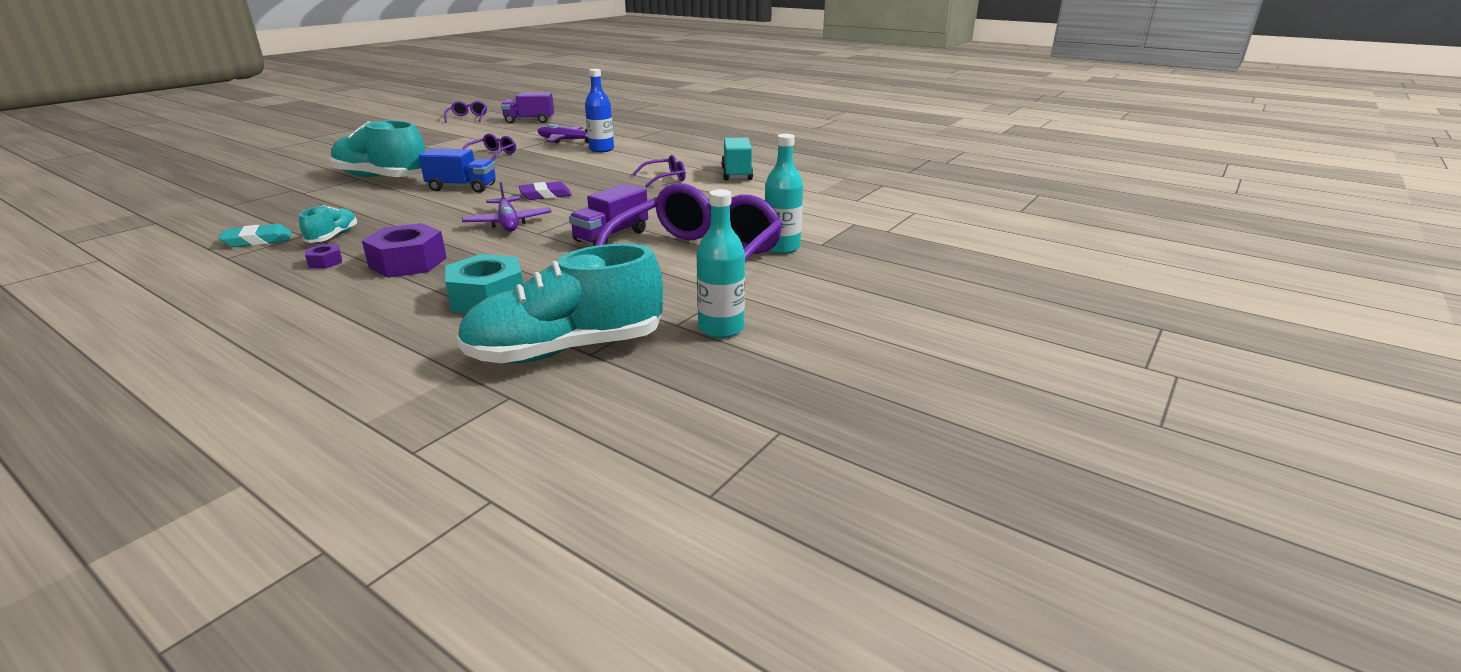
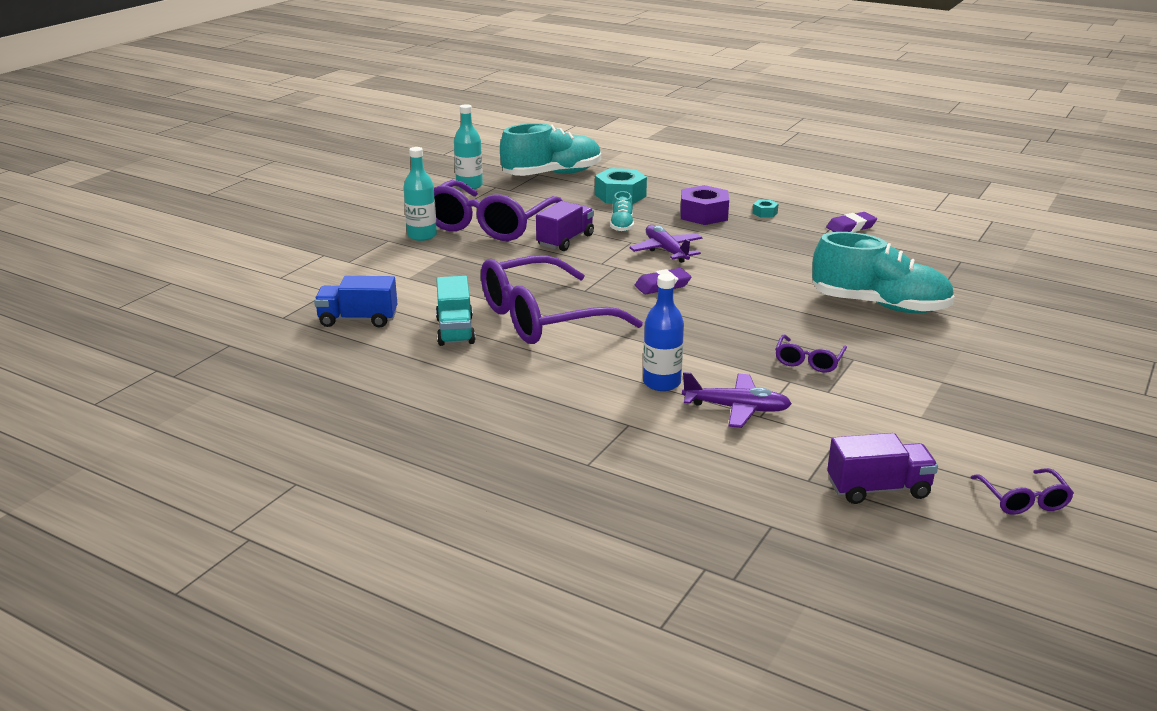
camera: 175 degrees right, 0 degrees up
turquoise eraser [219,224,292,247] -> purple eraser [826,212,877,232]
turquoise shoe [299,205,357,243] -> turquoise shoe moved to [610,191,634,232]
purple nut [305,244,342,269] -> turquoise nut [753,200,778,217]
blue truck [419,148,496,193] -> blue truck moved to [314,276,397,328]
purple glasses [633,155,686,188] -> purple glasses [481,255,643,344], size x2.34

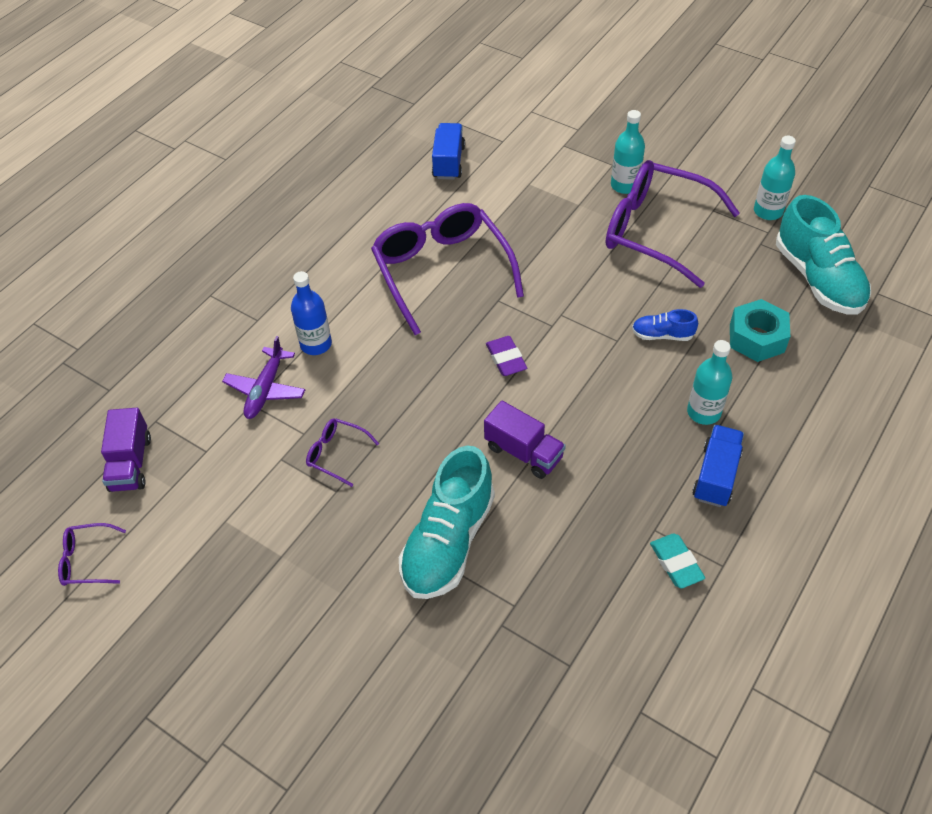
camera: 95 degrees right, 25 degrees up
turquoise truck [436,276,475,346] -> none
purple truck [536,201,594,251] -> purple truck moved to [484,401,566,479]
turquoise shoe [610,191,634,232] -> blue shoe [632,309,698,341]
purple plane [629,225,702,263] -> none
purple nut [680,185,729,225] -> turquoise bottle [687,340,732,425]
turquoise nut [753,200,778,217] -> blue truck [692,425,744,507]
purple eraser [826,212,877,232] -> turquoise eraser [650,534,705,588]

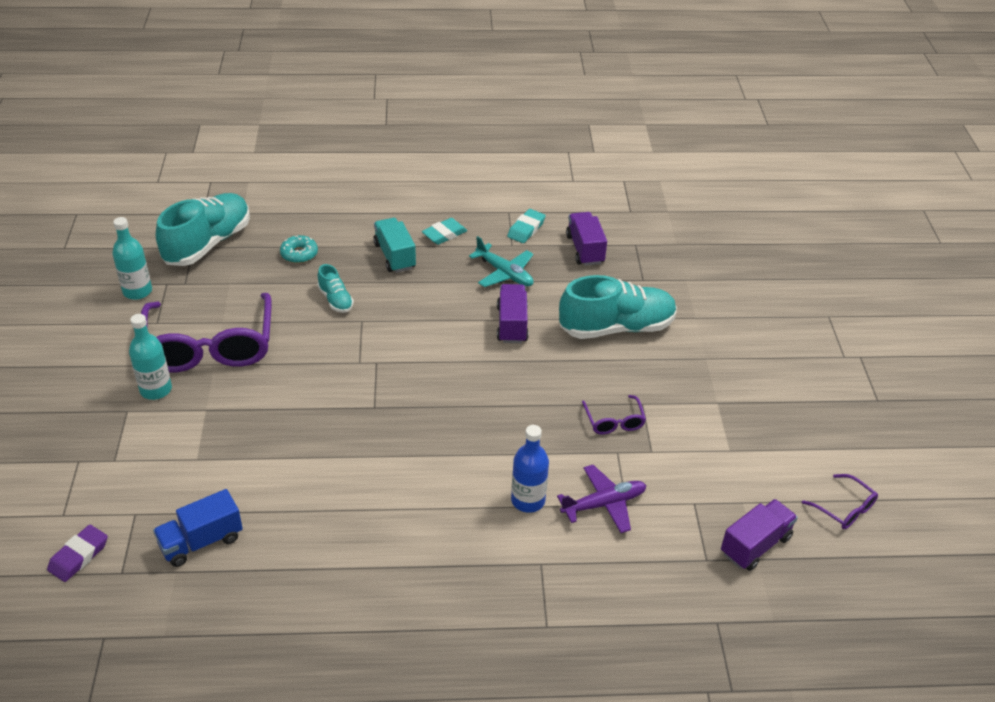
camera: 130 degrees left, 10 degrees down
purple glasses [371,203,524,335] -> none
purple eraser [486,336,527,376] -> purple eraser moved to [47,525,108,582]
blue shoe [632,309,698,341] -> turquoise shoe [317,264,354,313]
turquoise bottle [687,340,732,425] -> turquoise truck [373,218,416,273]
blue truck [692,425,744,507] -> turquoise eraser [422,218,468,245]
turquoise nut [730,299,790,362] -> turquoise donut [280,235,318,263]
none -> turquoise plane [469,236,534,287]
none -> purple truck [566,212,607,266]

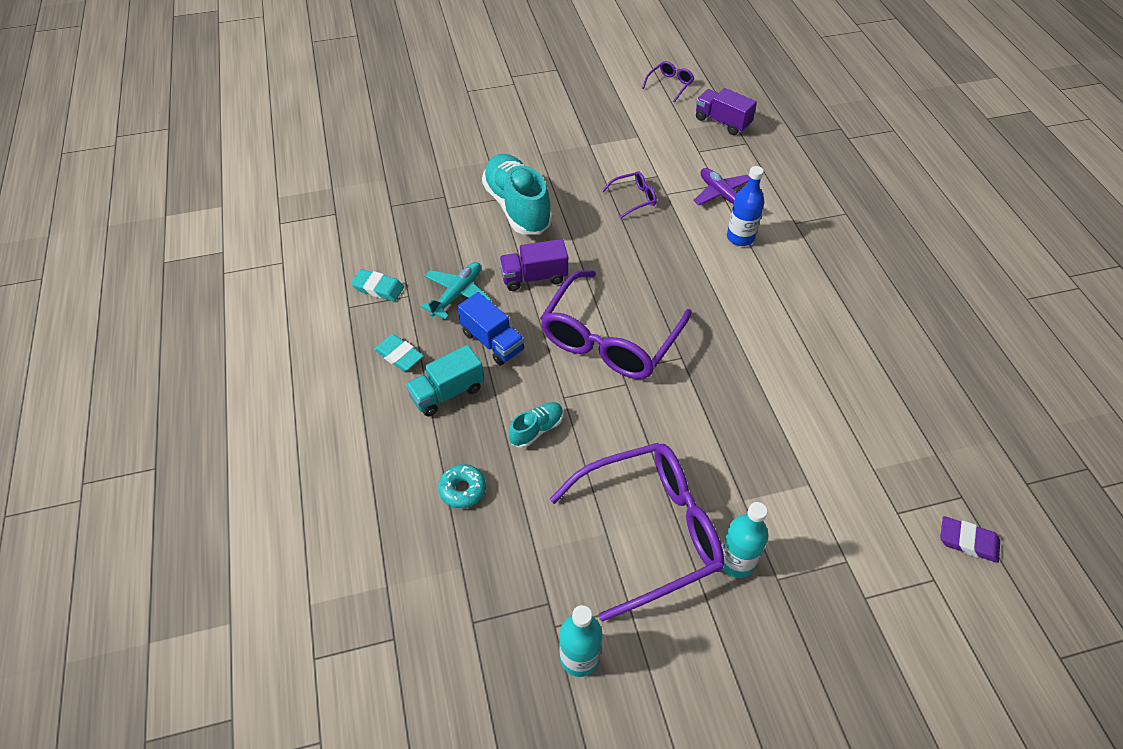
camera: 100 degrees left, 10 degrees up
blue truck [153,489,243,567] -> blue truck moved to [458,292,524,366]
turquoise shoe [156,193,250,266] -> none
purple truck [566,212,607,266] -> none
none -> purple glasses [540,270,692,379]

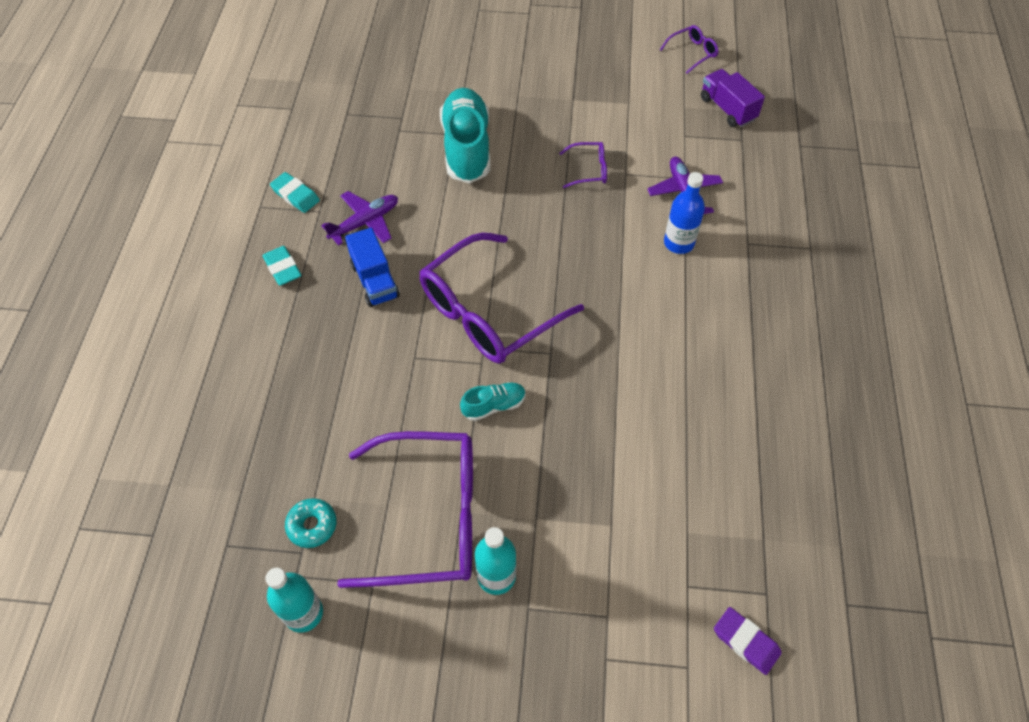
camera: 20 degrees right, 5 degrees up
turquoise truck [405,345,484,416] -> none
turquoise plane [421,262,492,320] -> purple plane [321,191,398,246]
turquoise donut [438,464,486,508] -> turquoise donut moved to [285,498,337,548]
purple truck [499,239,568,291] -> none
turquoise shoe [509,402,563,448] -> turquoise shoe moved to [460,382,526,421]

